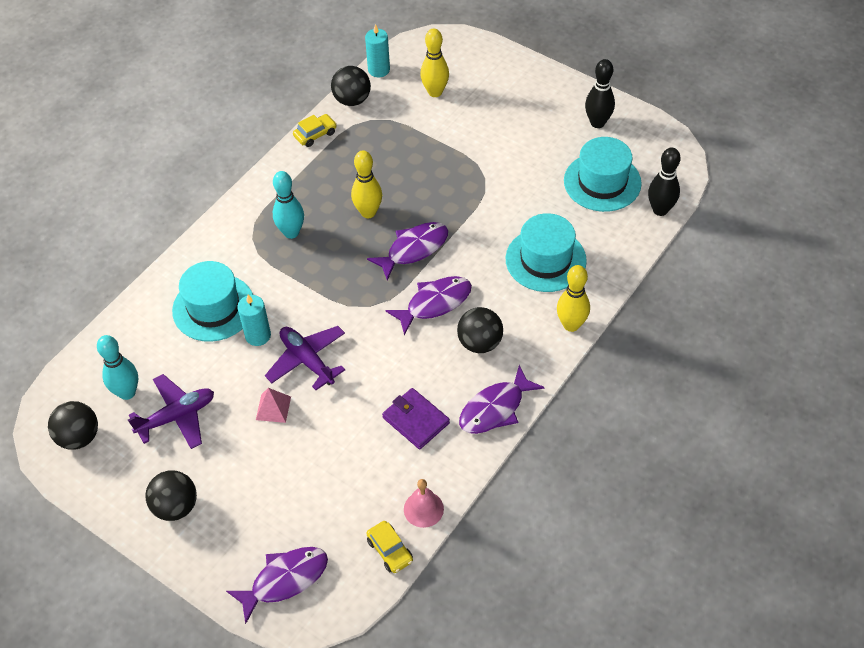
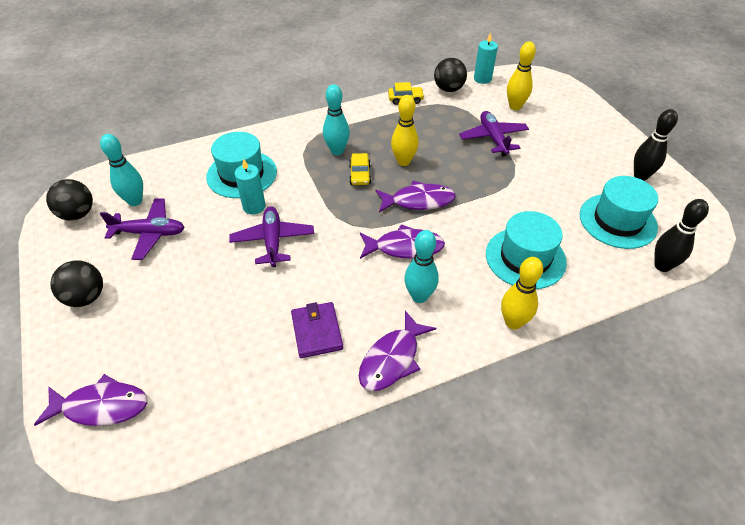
camera: 30 degrees right, 5 degrees down
pink pyramid [256,388,291,423] -> none
yellow car [366,521,413,573] -> yellow car moved to [349,153,371,185]
pink bell [404,479,444,528] -> none
black ball [457,307,503,353] -> turquoise bowling pin [404,230,439,303]
purple fish [459,365,545,434] -> purple fish turned 45 degrees counterclockwise [359,311,436,391]
none -> purple plane [459,111,529,157]

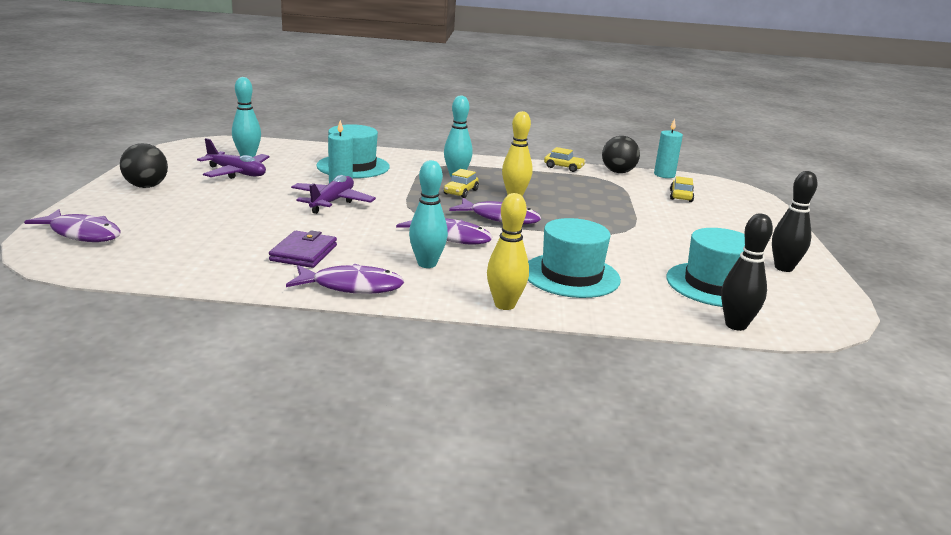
camera: 25 degrees right, 25 degrees down
black ball [46,179,93,221] -> none
purple fish [359,311,436,391] -> purple fish turned 150 degrees counterclockwise [286,264,404,294]
purple plane [459,111,529,157] -> none
yellow bowling pin [507,41,536,110] -> yellow car [670,176,694,202]

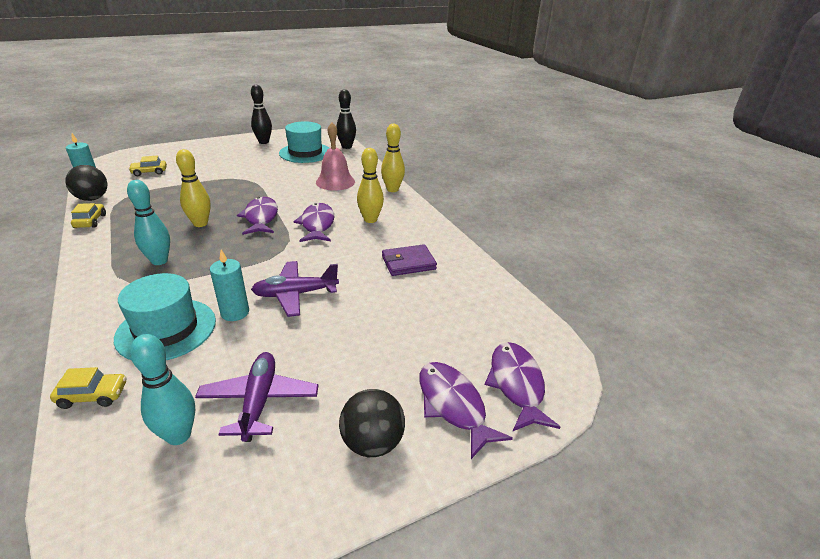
camera: 120 degrees left, 10 degrees up
purple fish [286,264,404,294] -> purple fish moved to [419,362,513,459]
turquoise bowling pin [409,160,448,268] -> yellow bowling pin [357,148,384,223]
yellow car [444,169,479,198] -> yellow car moved to [50,367,127,409]
turquoise hat [528,218,621,298] -> pink bell [316,123,355,191]

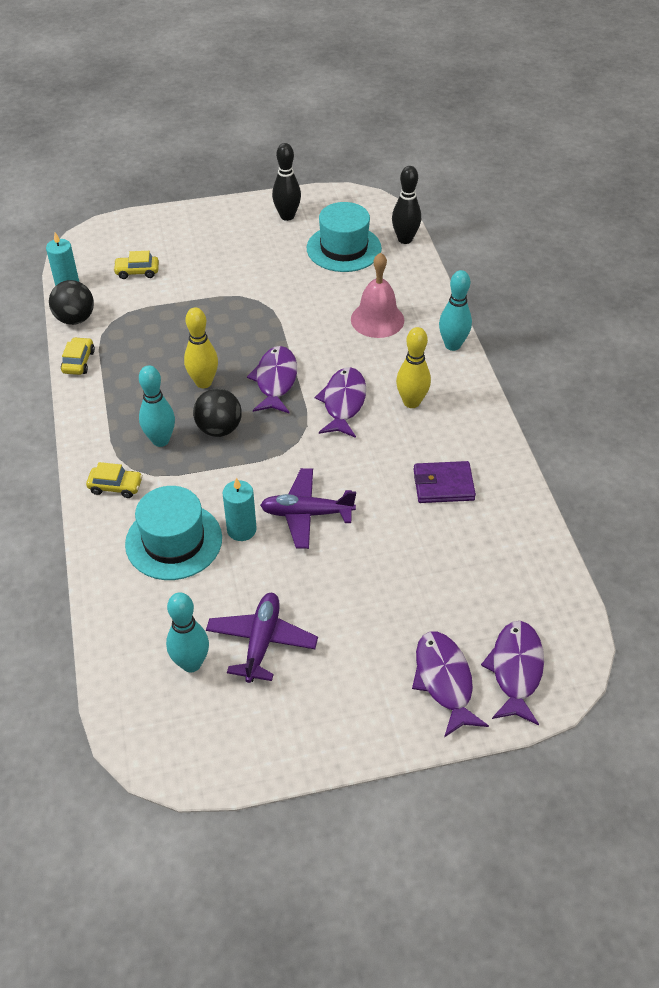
camera: 15 degrees right, 15 degrees up
yellow car [50,367,127,409] -> yellow car moved to [86,462,143,498]
black ball [339,389,405,457] -> black ball moved to [193,388,242,437]
yellow bowling pin [381,124,405,192] -> turquoise bowling pin [439,270,472,351]

